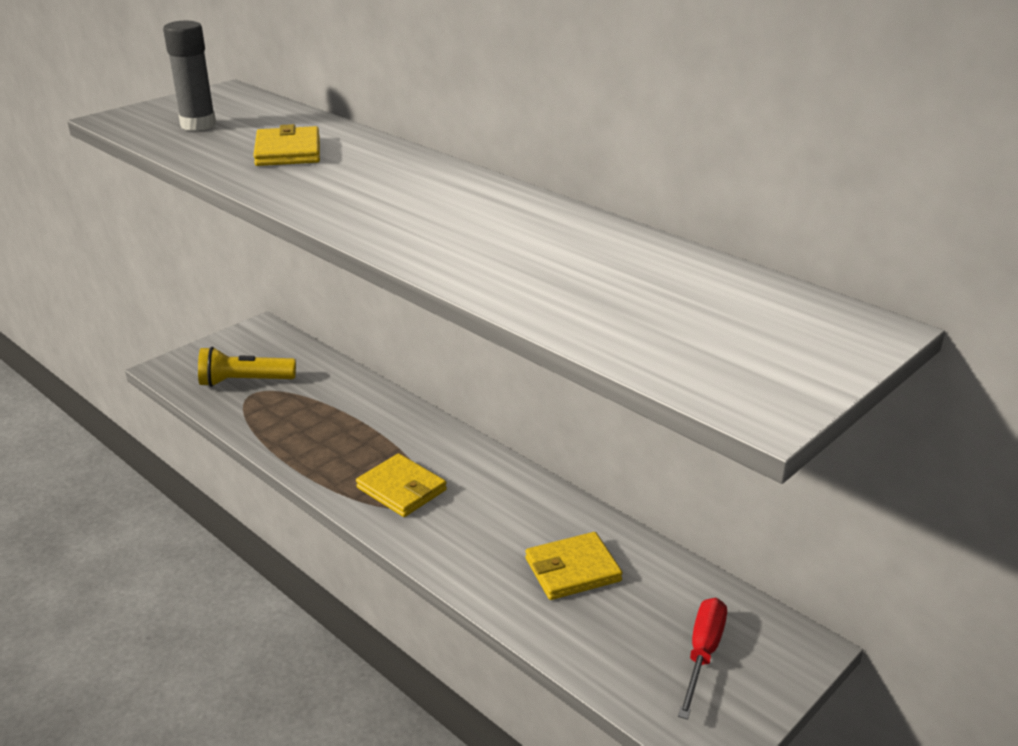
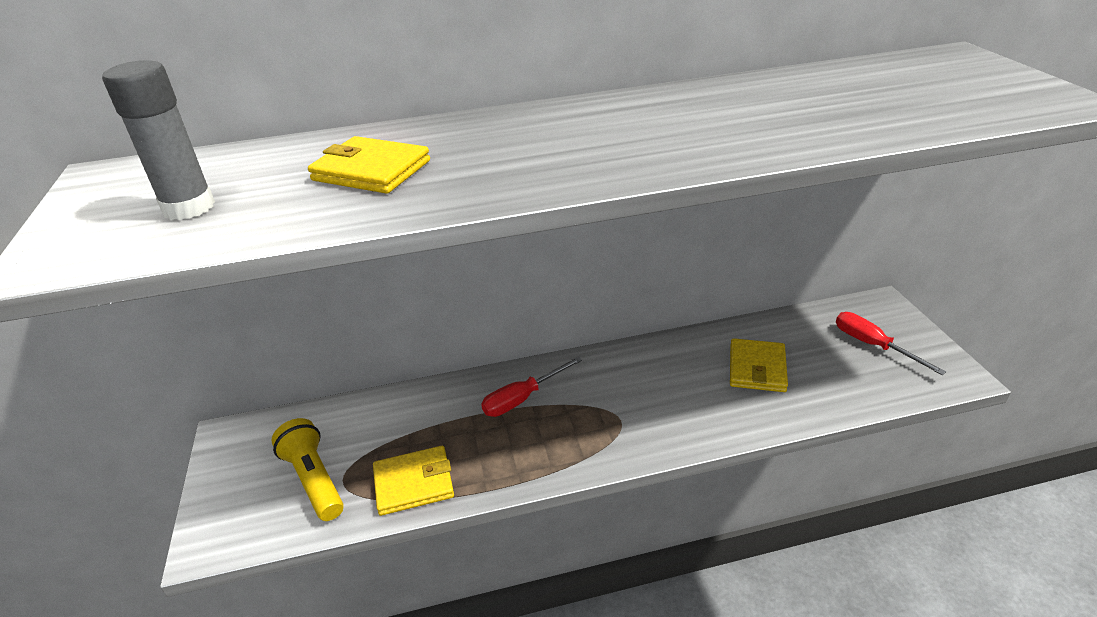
camera: 55 degrees left, 5 degrees up
yellow flashlight [198,347,296,387] -> yellow flashlight turned 120 degrees clockwise [272,418,344,521]
yellow wallet [356,453,447,517] -> yellow wallet moved to [373,446,454,516]
none -> red screwdriver [481,357,582,417]

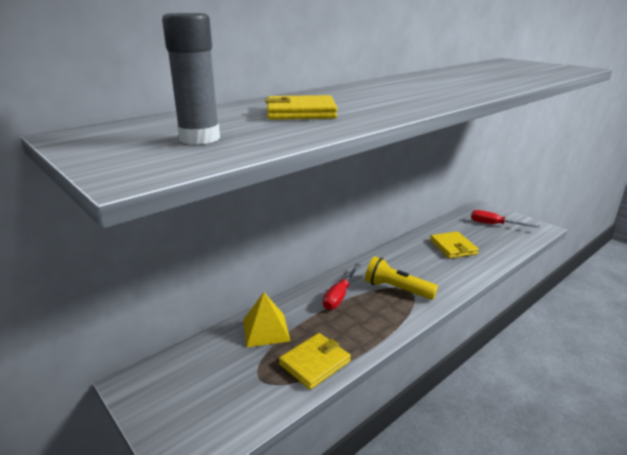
camera: 30 degrees left, 10 degrees down
yellow flashlight [272,418,344,521] -> yellow flashlight moved to [365,256,438,300]
none -> yellow pyramid [243,292,290,347]

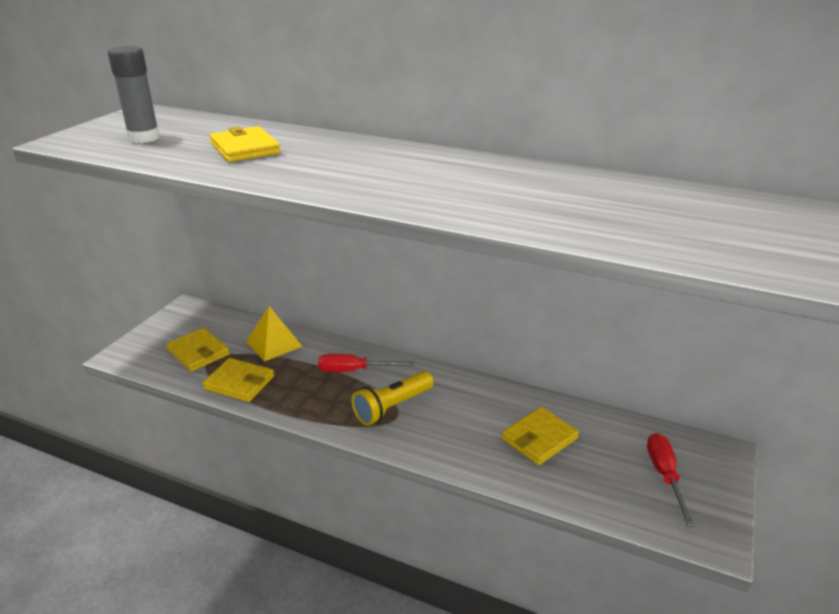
camera: 65 degrees right, 5 degrees up
yellow flashlight [365,256,438,300] -> yellow flashlight turned 135 degrees counterclockwise [351,371,434,425]
none -> yellow wallet [166,328,230,372]

